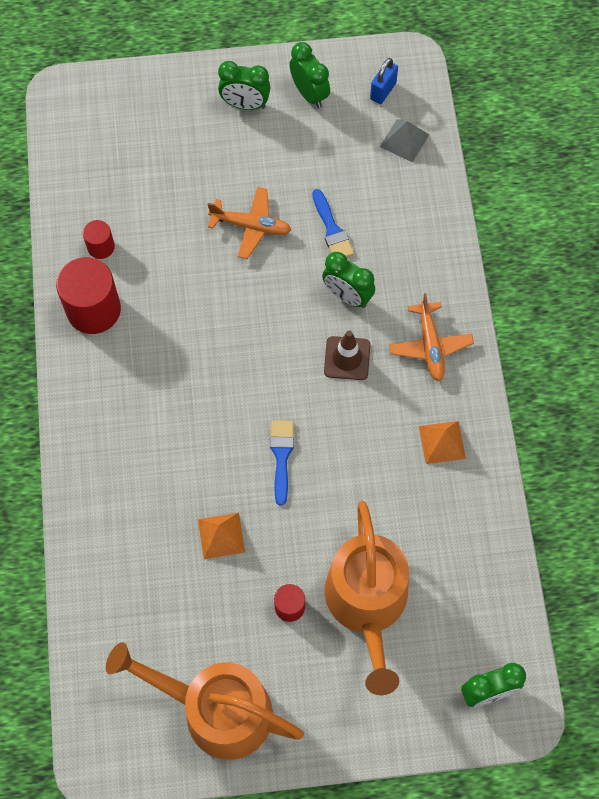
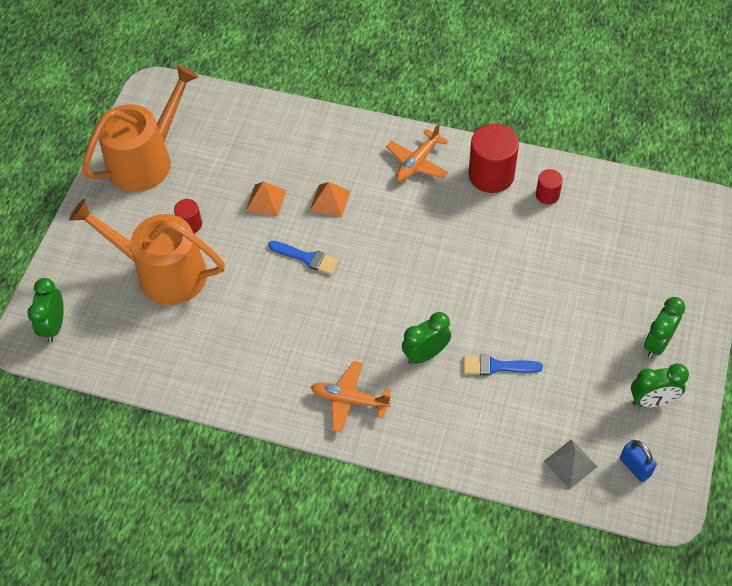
camera: 115 degrees right, 10 degrees down
orange plane [207,187,291,259] -> orange plane moved to [386,123,449,182]
brown traffic cone [324,330,370,380] -> none
orange pyramid [419,421,466,464] -> orange pyramid moved to [310,182,350,217]

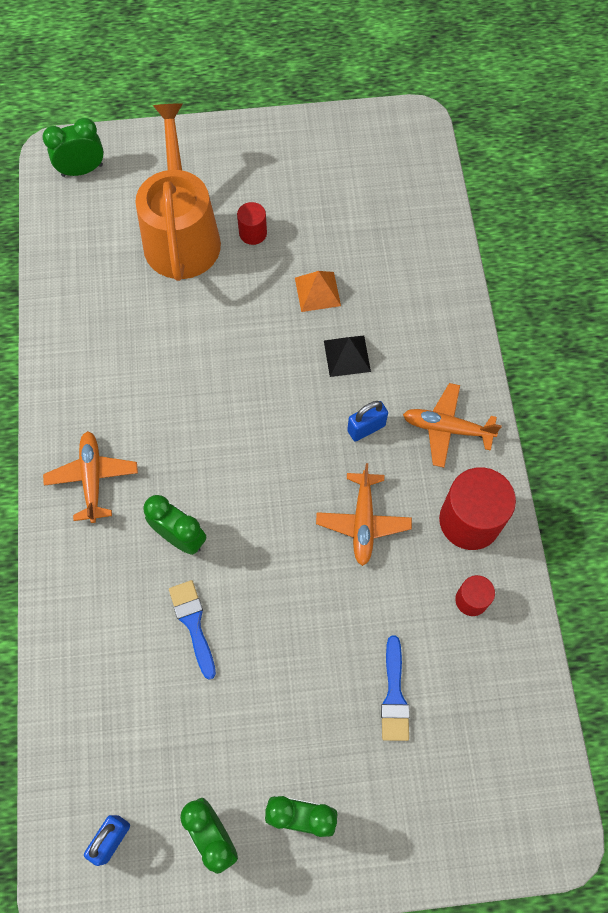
camera: 65 degrees right, 10 degrees up
orange watering can [82,65,199,192] -> none
blue brush [268,241,339,275] -> blue brush moved to [381,635,410,741]
orange pyramid [310,182,350,217] -> black pyramid [324,336,371,377]
grey pyramid [544,439,598,489] -> none
none -> orange plane [316,463,412,566]
none -> blue padlock [347,401,388,442]

